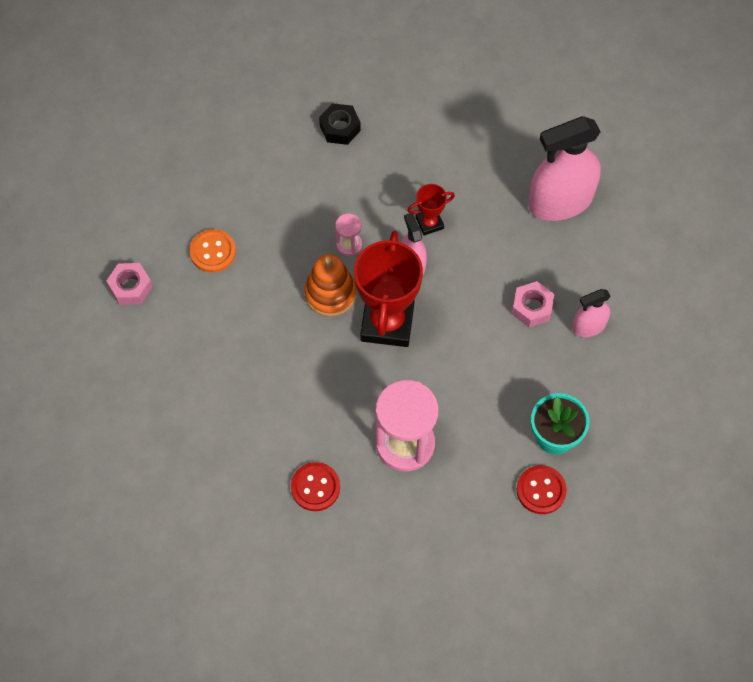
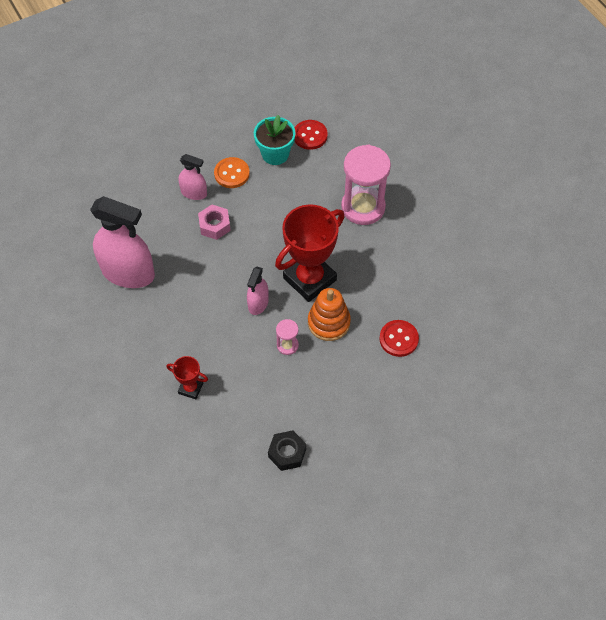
camera: 140 degrees left, 5 degrees down
pink nut [106,263,152,305] -> none
orange button [190,229,236,273] -> orange button moved to [214,157,250,188]
red button [291,462,340,511] -> red button moved to [379,320,419,357]
black nut [319,103,361,145] -> black nut moved to [268,430,306,471]
red trophy [407,184,455,236] -> red trophy moved to [166,356,208,399]

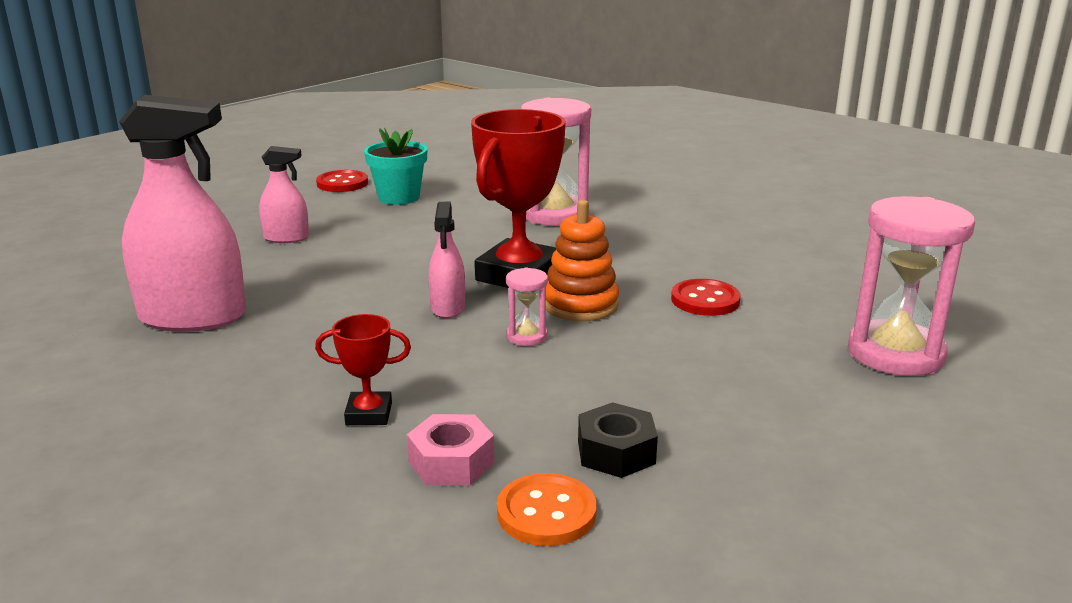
camera: 20 degrees left, 35 degrees down
pink nut [198,205,231,240] -> pink nut moved to [407,414,495,485]
orange button [214,157,250,188] -> orange button moved to [497,473,597,546]
red button [295,120,328,150] -> red button moved to [316,170,368,192]
none -> pink hourglass [848,196,975,376]

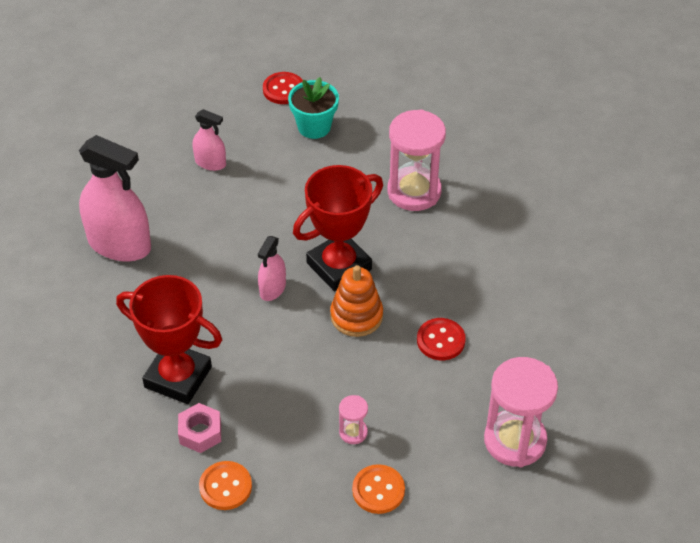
camera: 25 degrees right, 25 degrees up
red trophy [315,314,411,425] -> red trophy [116,275,222,404], size x2.11
pink hourglass [506,267,548,346] -> pink hourglass moved to [339,395,368,444]
black nut [578,402,658,478] -> none
none -> orange button [352,464,405,514]

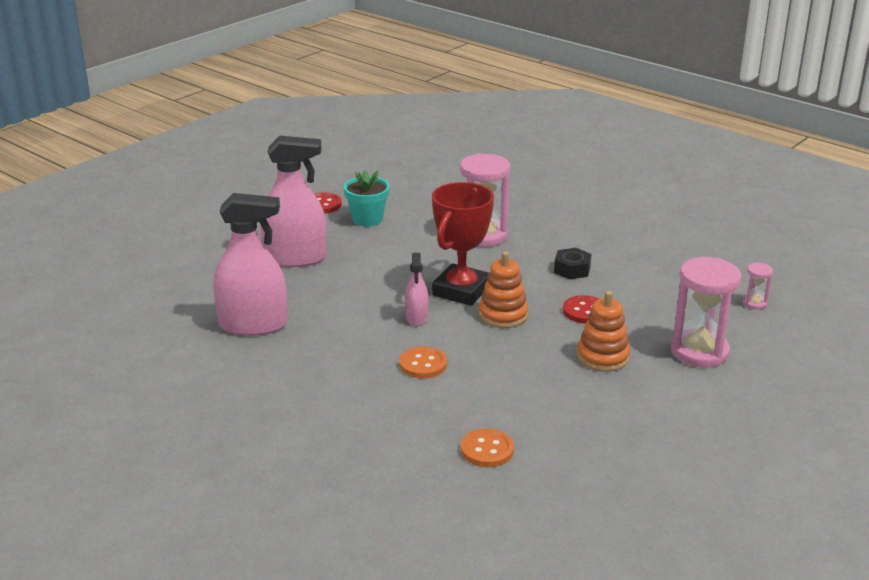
camera: 25 degrees left, 20 degrees down
red trophy [116,275,222,404] -> none
pink nut [178,403,221,453] -> none
pink spray bottle [193,109,226,171] -> pink spray bottle [260,136,326,267], size x1.97
pink hourglass [339,395,368,444] -> pink hourglass moved to [742,262,773,309]
orange button [352,464,405,514] -> orange button moved to [399,346,447,378]
none -> black nut [554,248,591,280]
none -> orange stacking toy [577,291,630,372]

